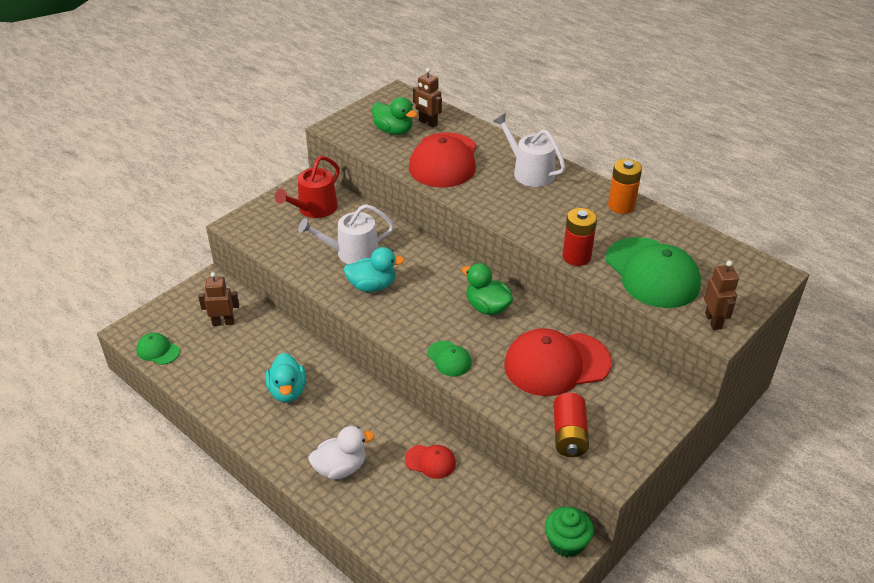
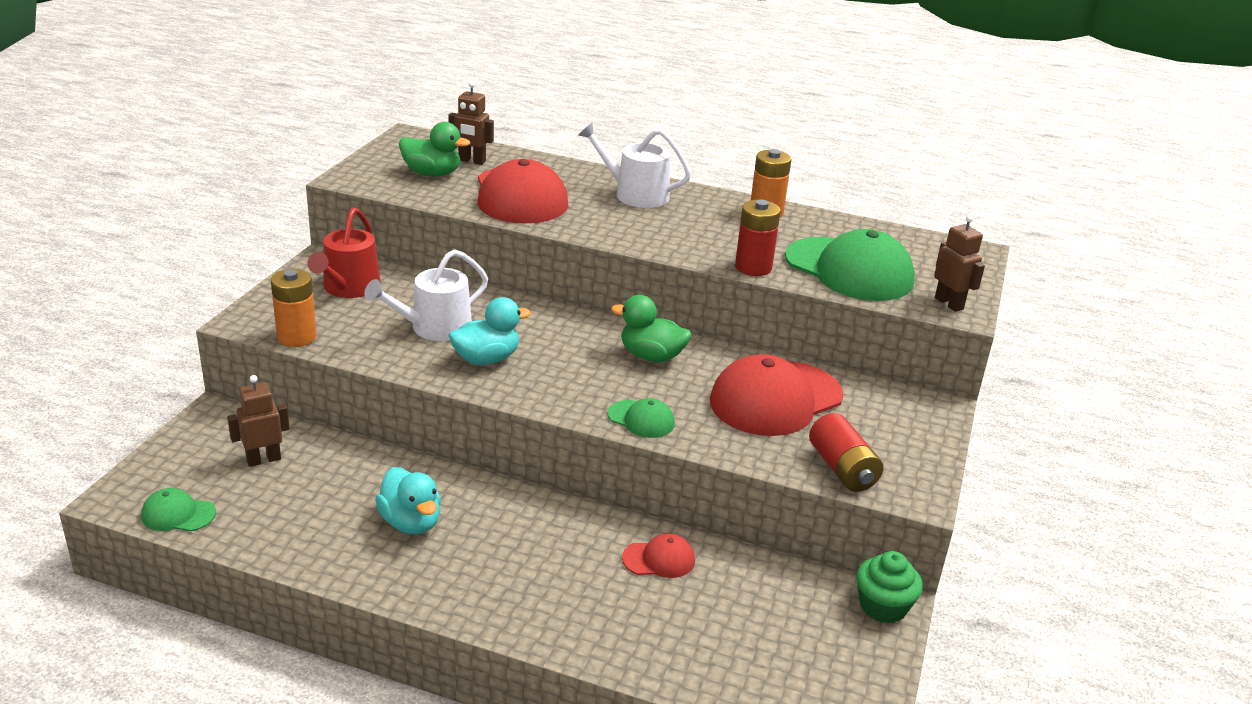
camera: 25 degrees left, 10 degrees down
white duck [309,426,374,479] -> none
none -> orange battery [271,269,317,347]

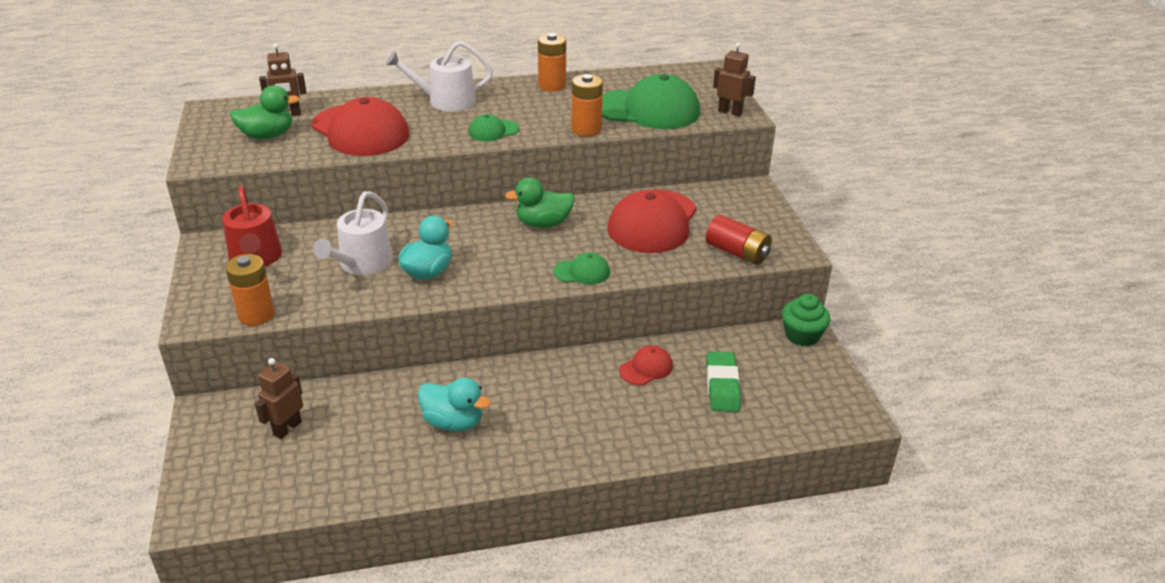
camera: 30 degrees left, 5 degrees up
green cap [141,488,216,531] -> green cap moved to [469,114,519,141]
red battery [735,200,781,276] -> orange battery [571,74,603,137]
none -> green eraser [706,352,741,412]

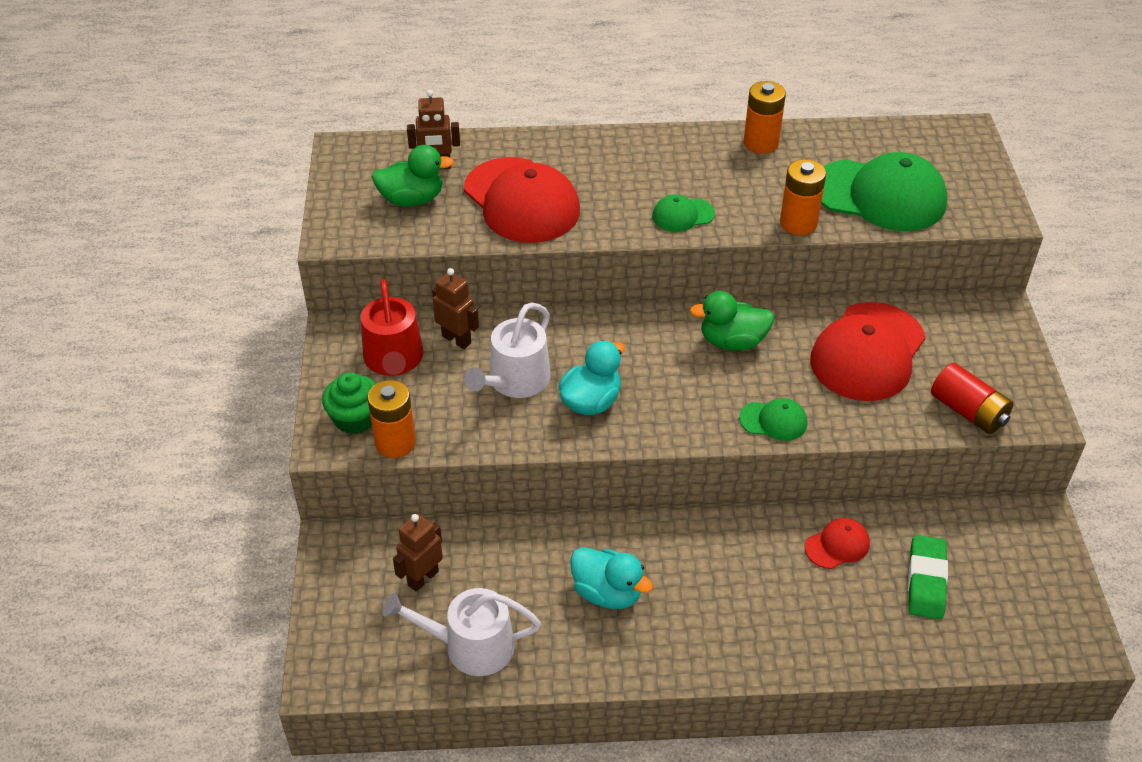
camera: 10 degrees right, 10 degrees up
white watering can [386,41,493,112] -> white watering can moved to [382,588,541,676]
brown robot [713,42,756,117] -> brown robot moved to [432,268,479,349]
green cupcake [782,294,830,346] -> green cupcake moved to [322,372,376,434]

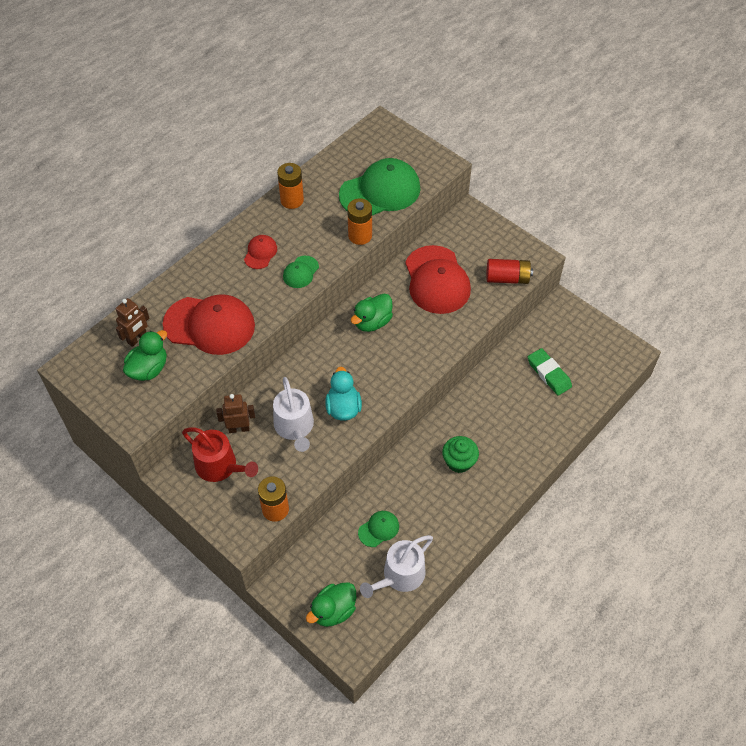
camera: 45 degrees left, 10 degrees up
green cupcake [322,372,376,434] -> green cupcake moved to [442,436,479,473]
brown robot [393,513,443,592] -> none
turquoise duck [570,547,653,609] -> none
green cap [739,398,807,441] -> green cap moved to [358,511,399,547]
red cap [805,518,870,569] -> red cap moved to [244,235,277,269]
none -> green duck [306,582,356,627]

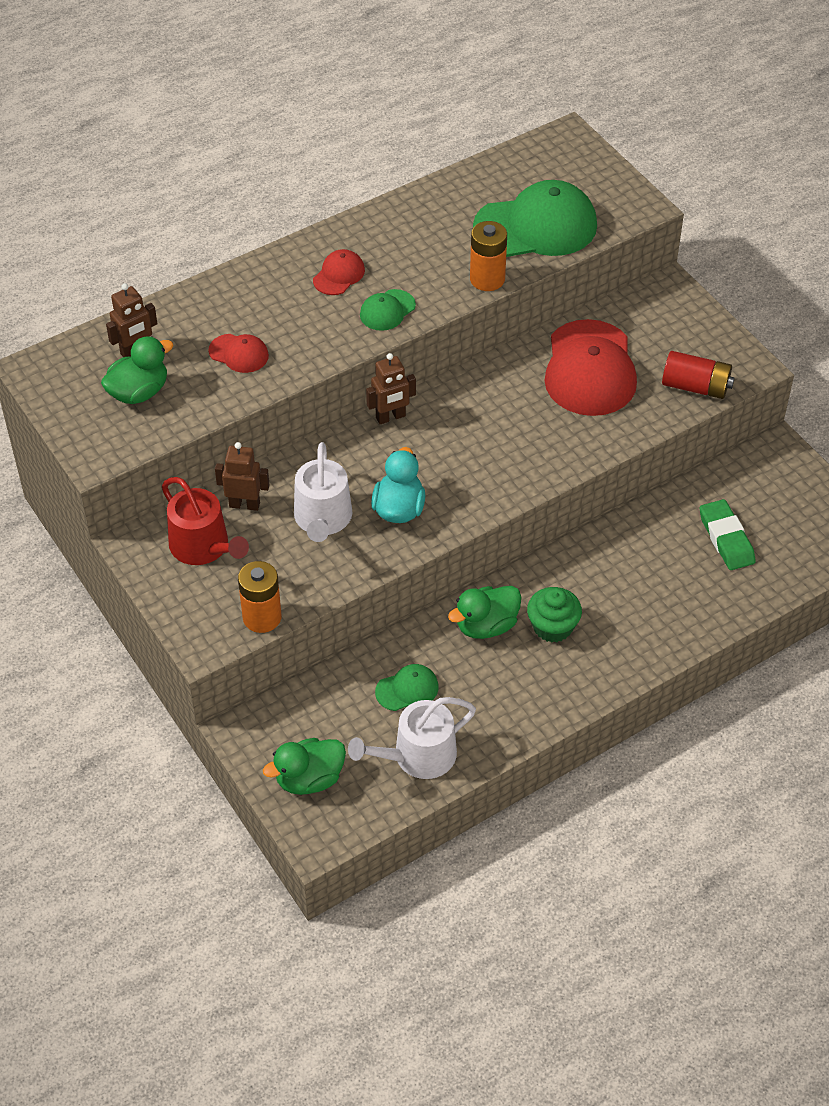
camera: 15 degrees right, 5 degrees down
red cap [163,294,255,355] -> red cap [208,334,269,373], size x0.47
orange battery [277,163,304,209] -> none
green duck [351,294,393,332] -> green duck moved to [448,586,522,639]
none -> brown robot [366,353,416,424]

